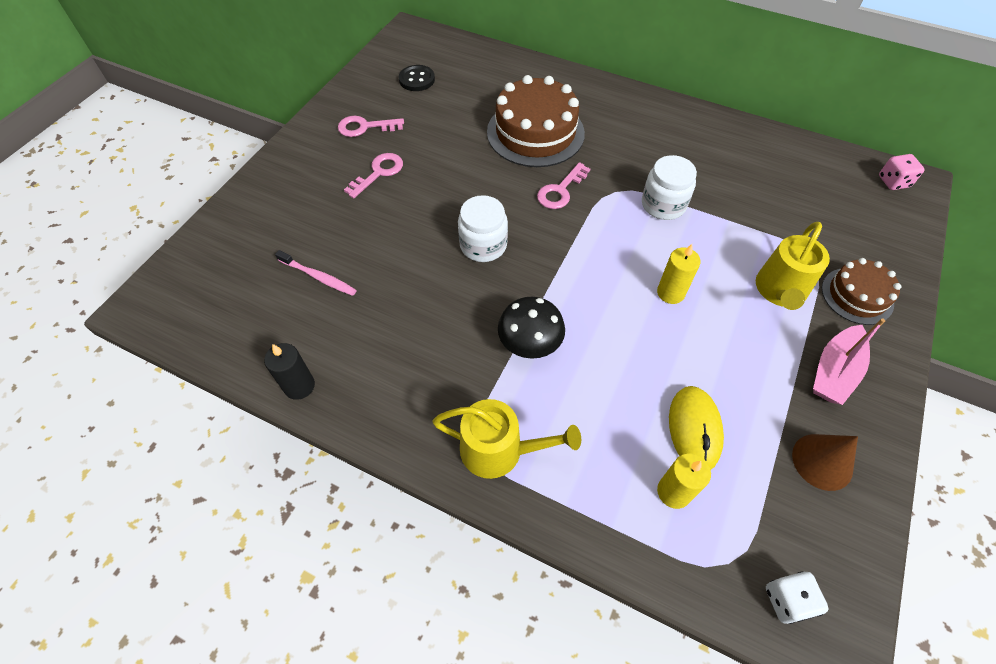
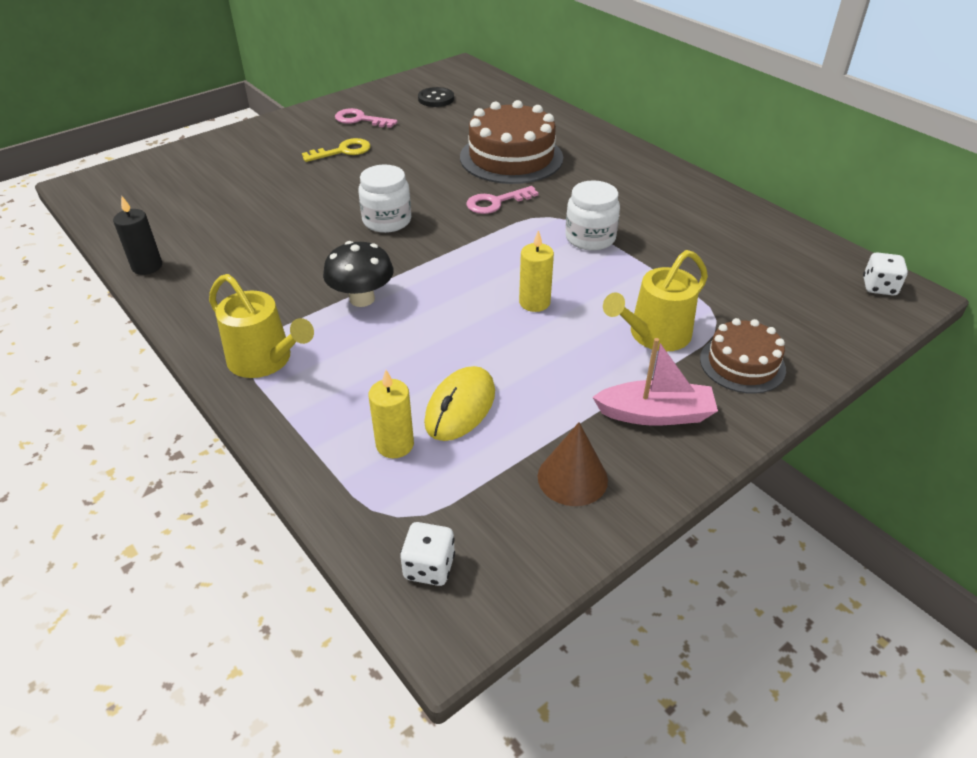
camera: 25 degrees right, 15 degrees down
pink toothbrush [275,250,357,296] -> none
pink key [344,153,403,198] -> yellow key [302,138,371,162]
pink boat [813,318,885,405] -> pink boat turned 150 degrees counterclockwise [592,338,718,426]
pink dice [879,154,925,190] -> white dice [863,252,908,295]

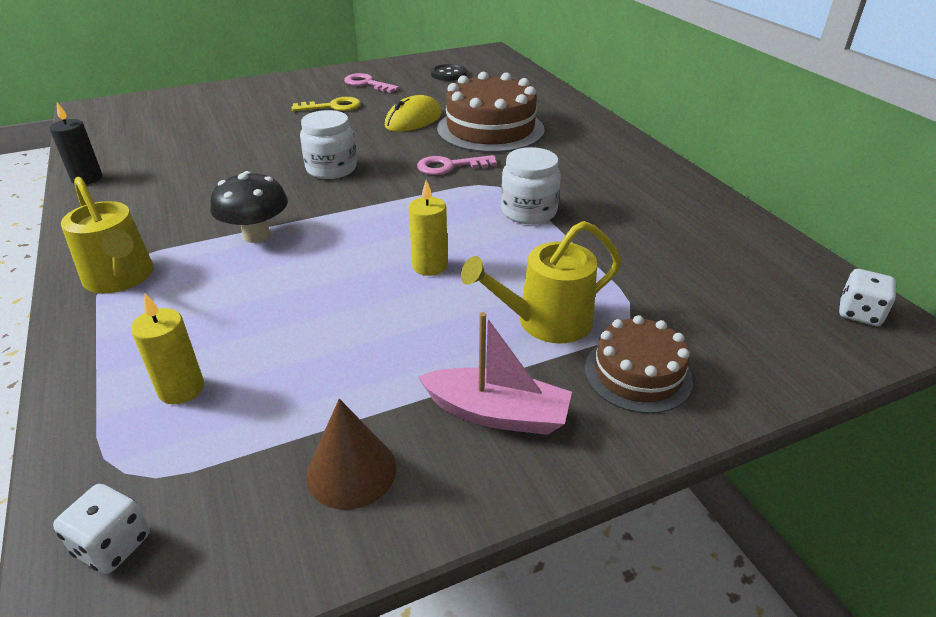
camera: 15 degrees right, 5 degrees down
yellow mouse [424,366,495,441] -> yellow mouse moved to [385,95,442,132]

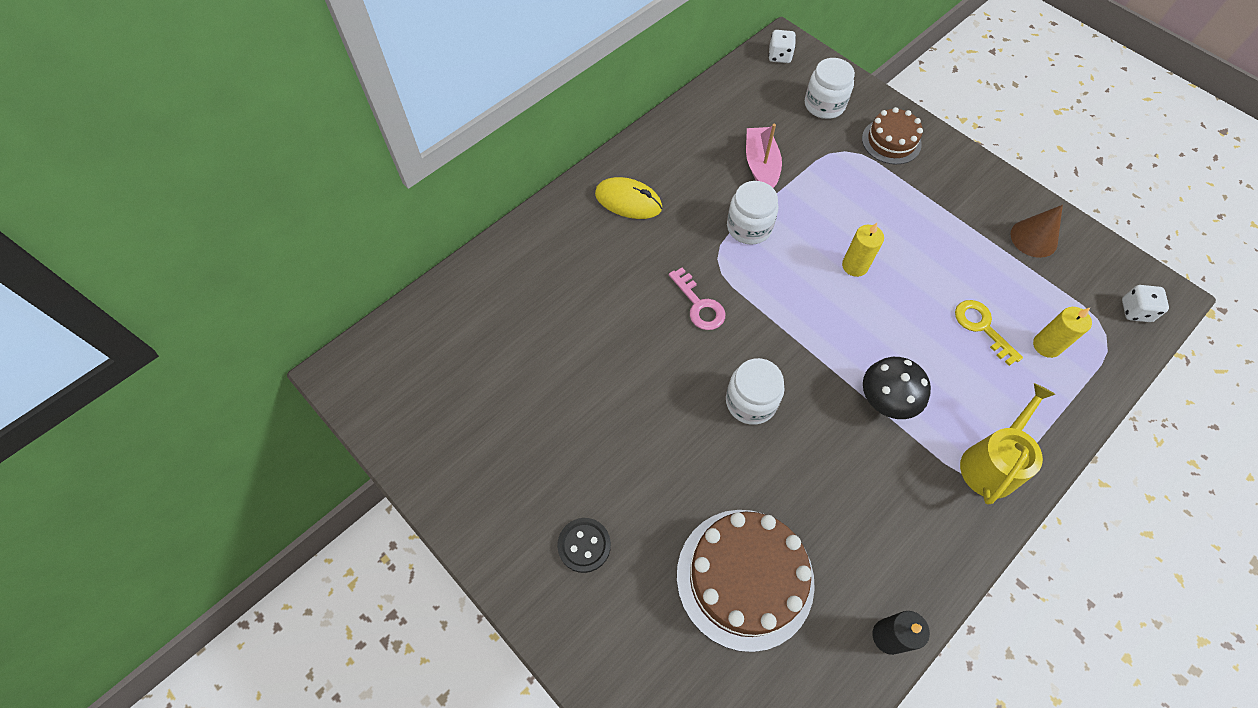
camera: 110 degrees left, 25 degrees up
yellow key [291,97,361,111] -> yellow key moved to [955,300,1023,366]
pink key [344,73,399,93] -> none
yellow mouse [385,95,442,132] -> yellow mouse moved to [595,177,662,219]
pink boat [418,312,572,435] -> pink boat moved to [746,124,782,188]
black button [431,64,467,81] -> black button moved to [557,518,611,573]
brown cake [437,72,545,153] -> brown cake moved to [677,510,815,652]
yellow watering can [461,221,621,343] -> none
none -> white jar [805,58,855,119]

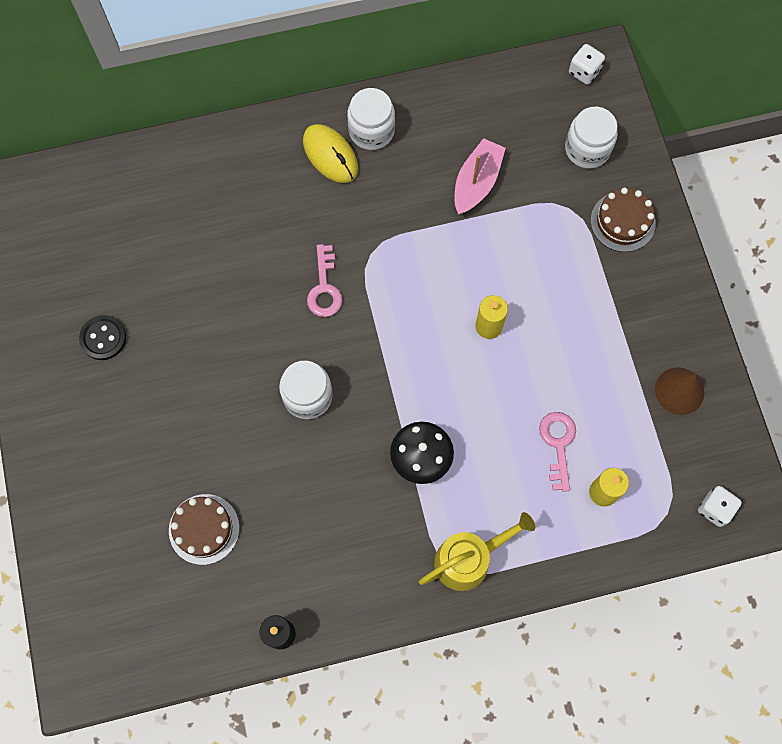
camera: 30 degrees right, 10 degrees up
black button [557,518,611,573] -> black button moved to [79,315,126,360]
brown cake [677,510,815,652] -> brown cake [169,494,240,565], size x0.58
white jar [727,181,778,245] -> white jar moved to [347,88,395,150]
yellow key [955,300,1023,366] -> pink key [539,412,576,492]

